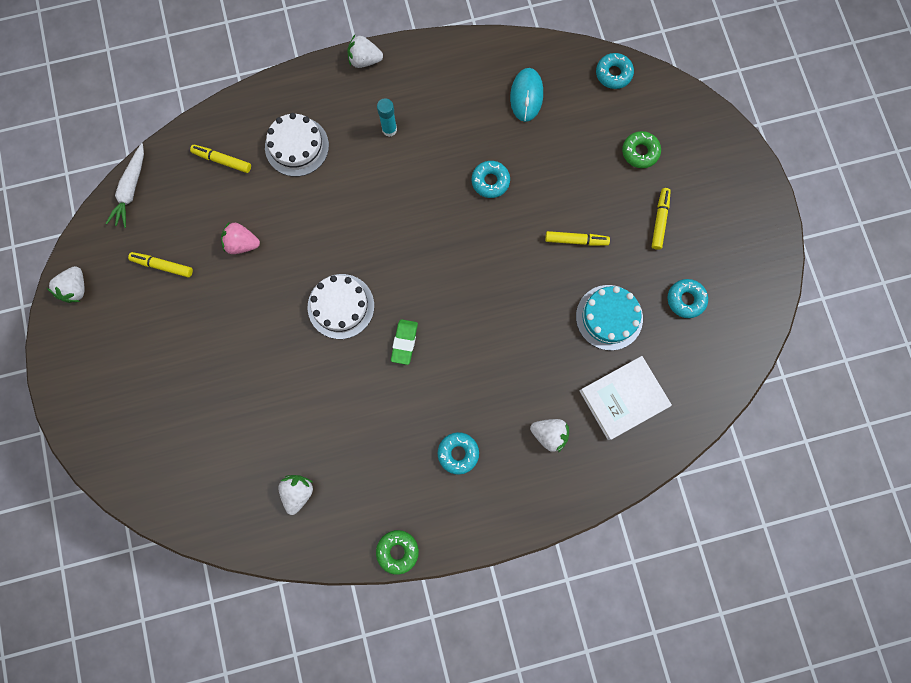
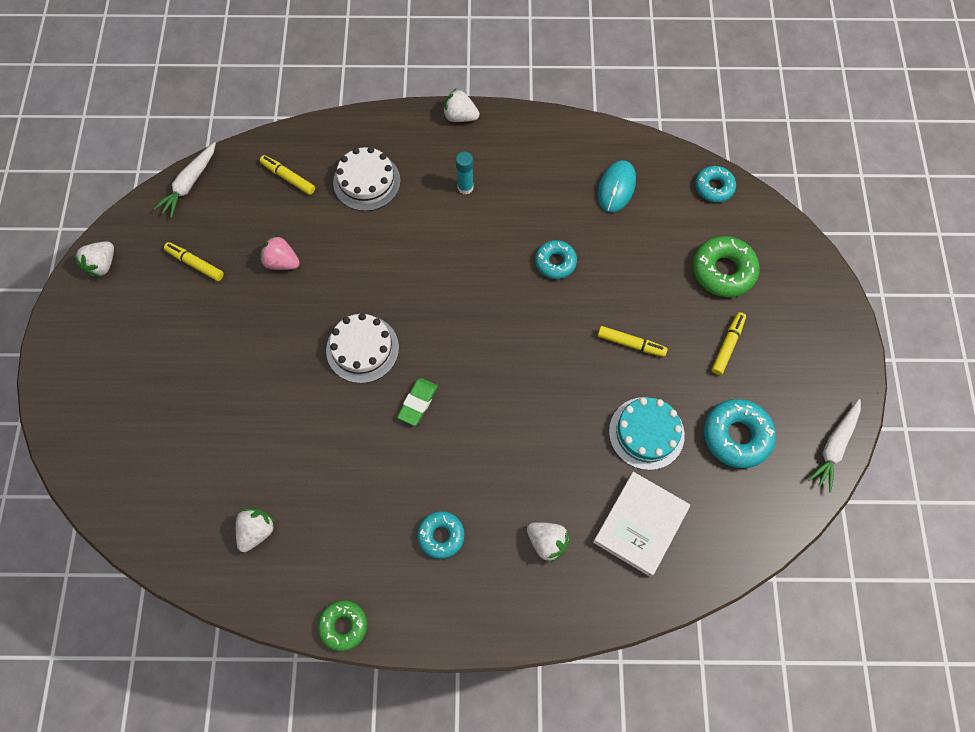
camera: 15 degrees right, 10 degrees down
white book [579,356,672,440] -> white book turned 45 degrees counterclockwise [593,472,690,577]
green donut [622,131,661,168] -> green donut [692,236,760,297], size x1.56
turquoise donut [668,279,708,318] -> turquoise donut [704,399,776,469], size x1.56
none -> white carrot [808,399,861,492]

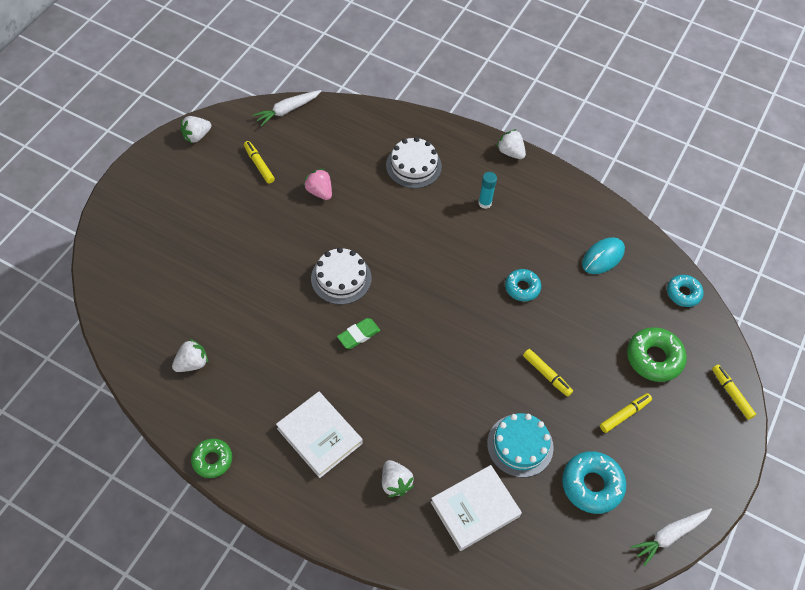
camera: 25 degrees right, 10 degrees down
yellow marker [260,155,315,195] -> yellow marker moved to [712,364,756,420]
turquoise donut [417,511,465,559] -> white book [276,392,362,478]

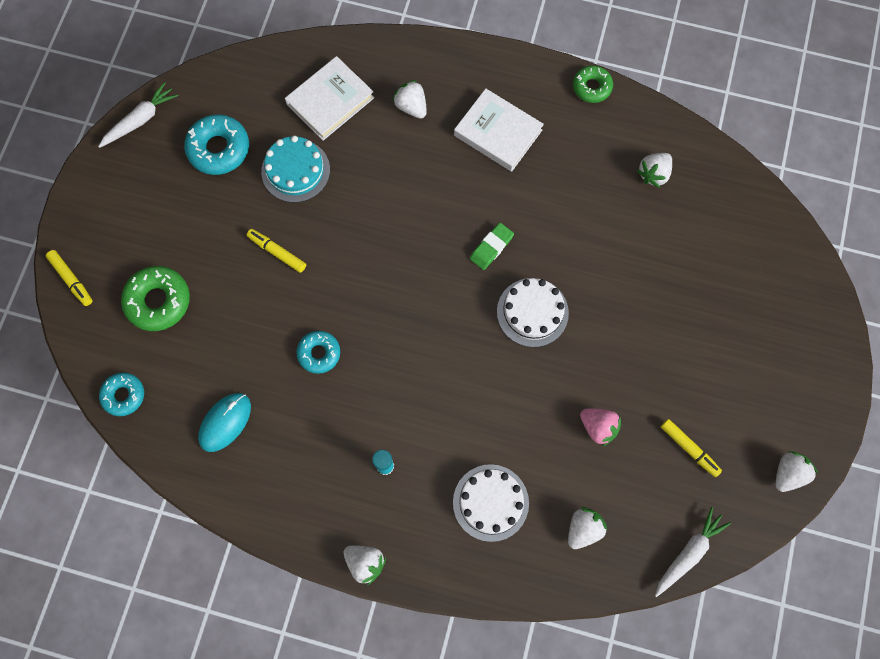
camera: 170 degrees right, 15 degrees up
yellow marker [600,393,652,433] -> none
none -> white strawberry [568,507,607,549]

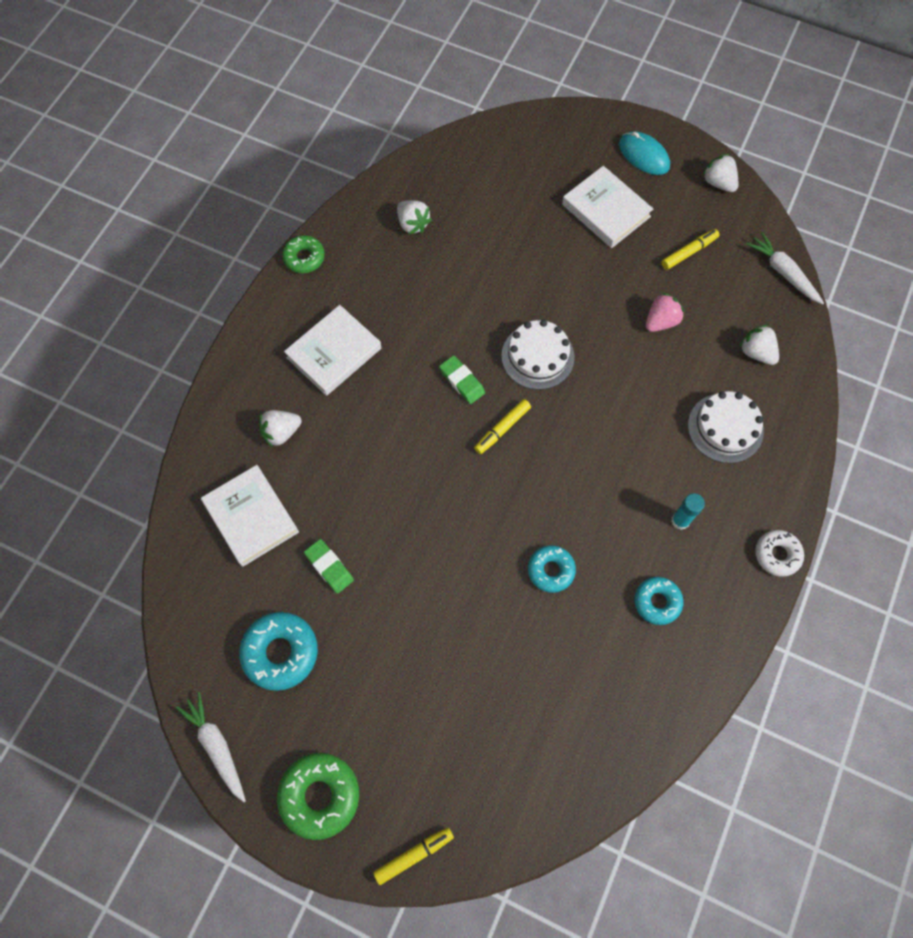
camera: 80 degrees left, 5 degrees down
turquoise donut [99,372,144,416] -> turquoise donut moved to [634,577,683,625]
green donut [121,266,190,331] -> green donut moved to [277,753,359,840]
turquoise mouse [198,393,251,452] -> turquoise mouse moved to [619,131,670,175]
yellow marker [247,229,306,273] -> yellow marker moved to [474,399,531,454]
turquoise cake [261,136,330,203] -> green eraser [304,539,354,594]
white strawberry [344,545,386,585] -> white donut [755,530,804,577]
none -> white book [562,166,653,248]

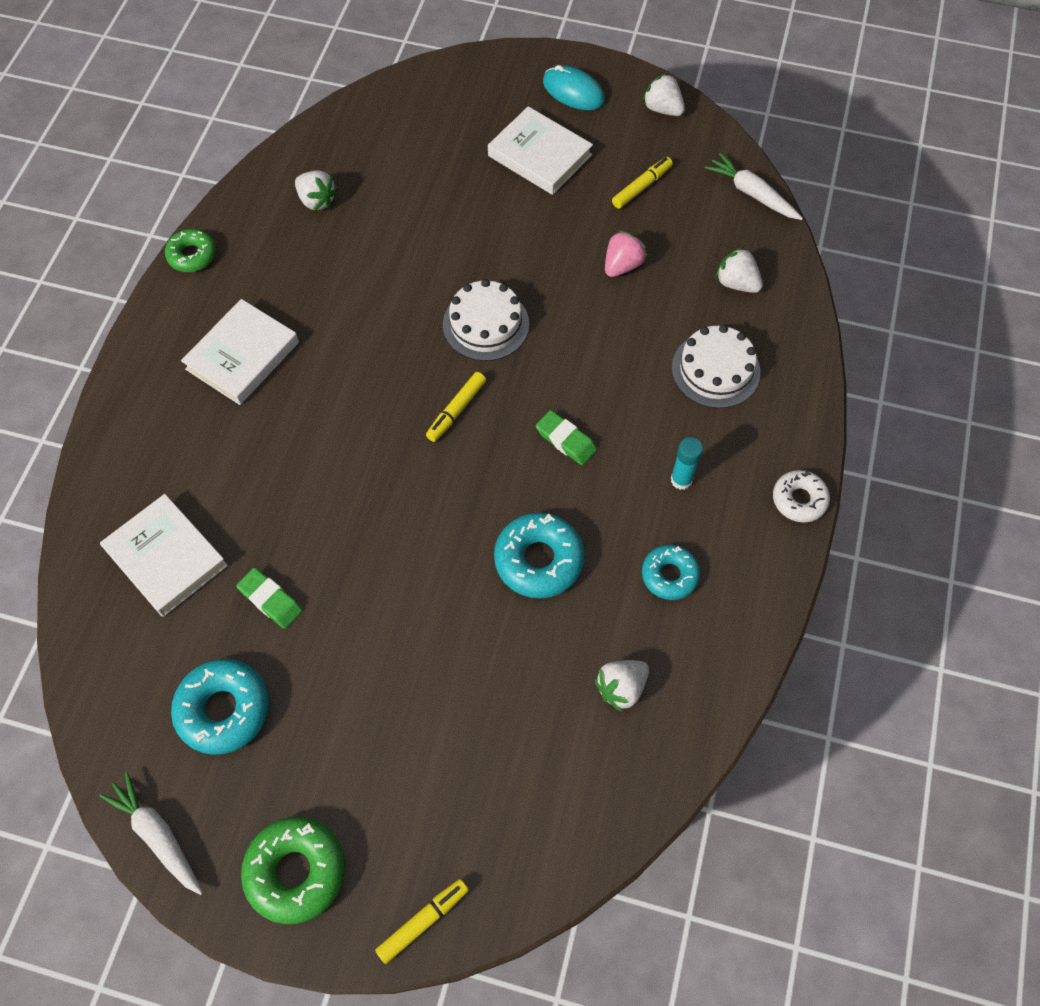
camera: 10 degrees left, 5 degrees down
white strawberry [259,410,302,448] -> white strawberry moved to [594,660,649,712]
green eraser [439,355,485,404] -> green eraser moved to [536,410,597,465]
turquoise donut [528,545,576,593] -> turquoise donut [494,513,585,598], size x1.56

